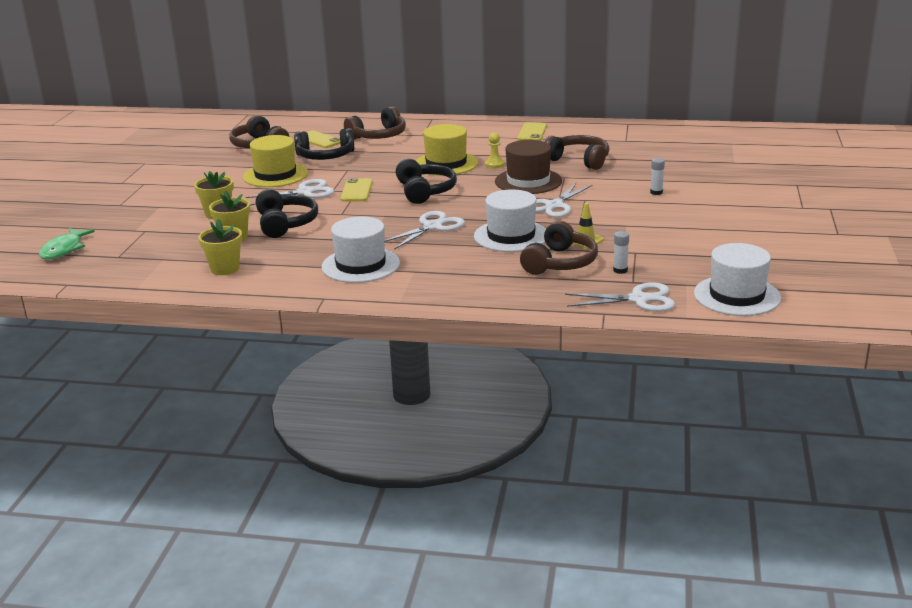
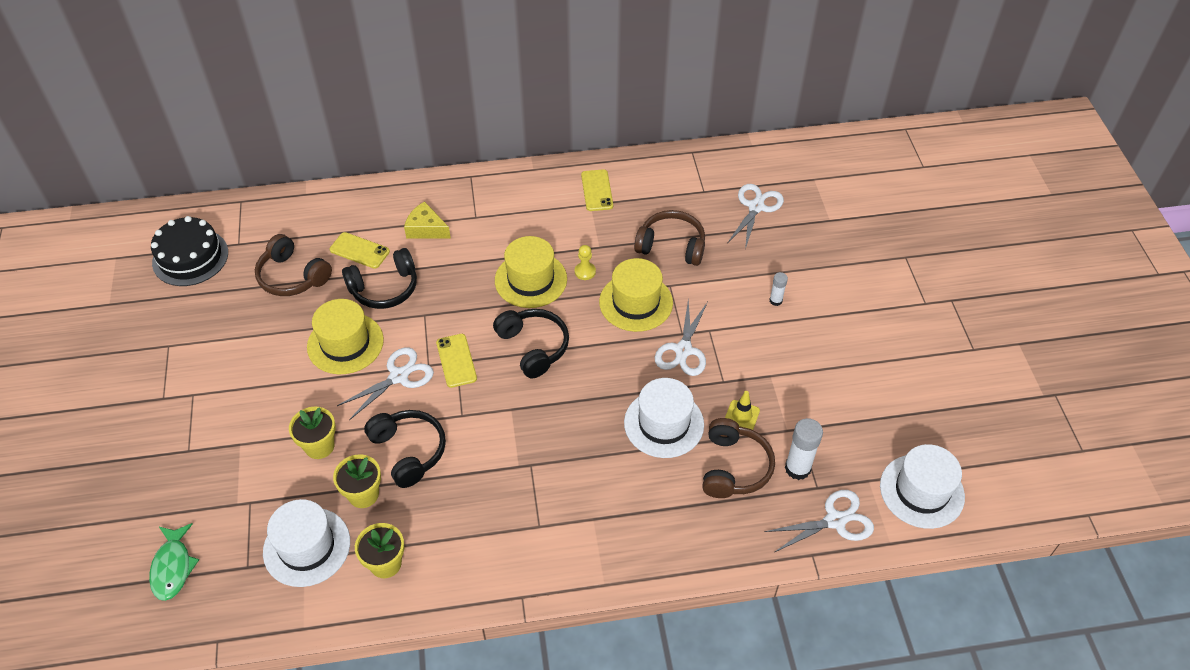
camera: 20 degrees left, 25 degrees up
white hat [321,216,400,283] -> white hat moved to [263,499,350,587]
brown headphones [344,107,406,140] -> yellow cheese [404,201,451,238]
white scissors [385,211,465,250] -> white scissors moved to [728,184,784,249]
brown hat [495,140,562,194] -> yellow hat [599,258,673,332]
white glue stick [613,231,629,274] -> white glue stick [785,418,823,480], size x1.78
none -> black cake [151,216,228,286]

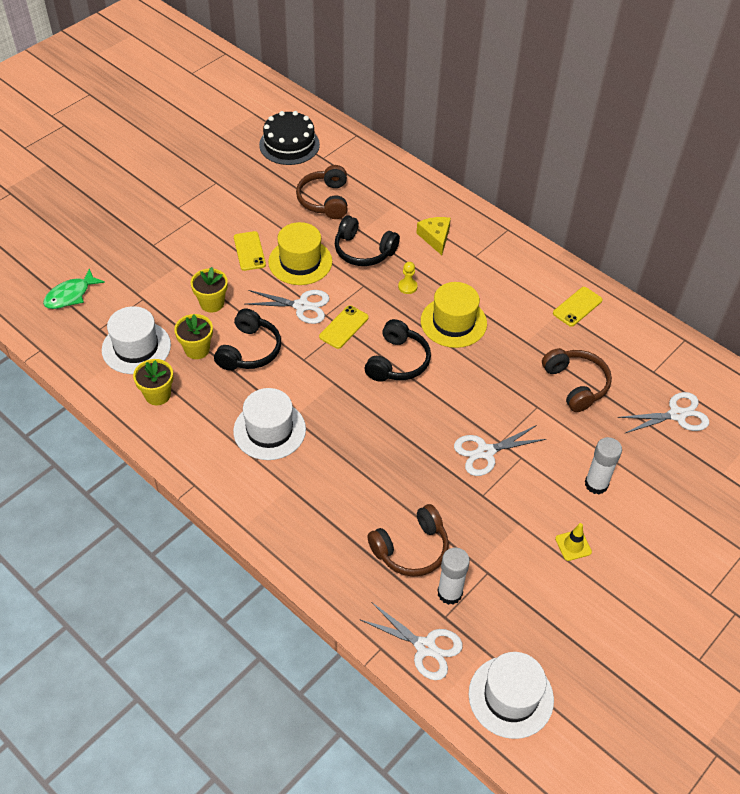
camera: 50 degrees right, 0 degrees up
yellow phone [330,232,390,269] -> yellow phone moved to [234,231,266,271]
yellow pawn [575,245,596,280] -> yellow pawn moved to [398,262,417,294]
yellow hat [599,258,673,332] -> none
white hat [624,378,704,458] -> white hat moved to [233,388,306,460]
yellow traffic cone [725,391,760,430] -> yellow traffic cone moved to [555,523,592,561]
white glue stick [769,272,788,306] -> white glue stick [585,437,622,495], size x1.78

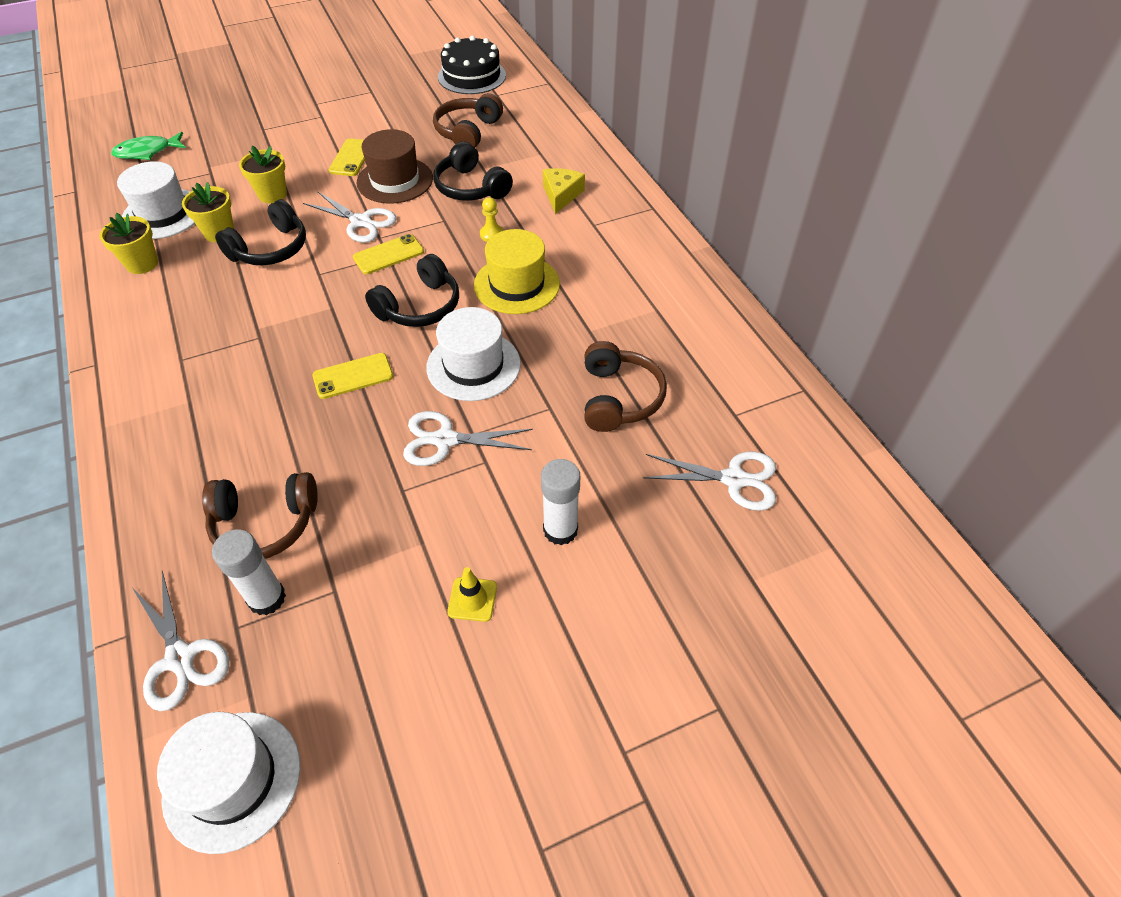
camera: 25 degrees right, 0 degrees up
white hat [233,388,306,460] -> white hat moved to [426,307,521,401]
yellow hat [268,222,332,285] -> brown hat [357,129,433,204]
yellow phone [553,287,603,327] -> yellow phone moved to [312,353,393,399]

